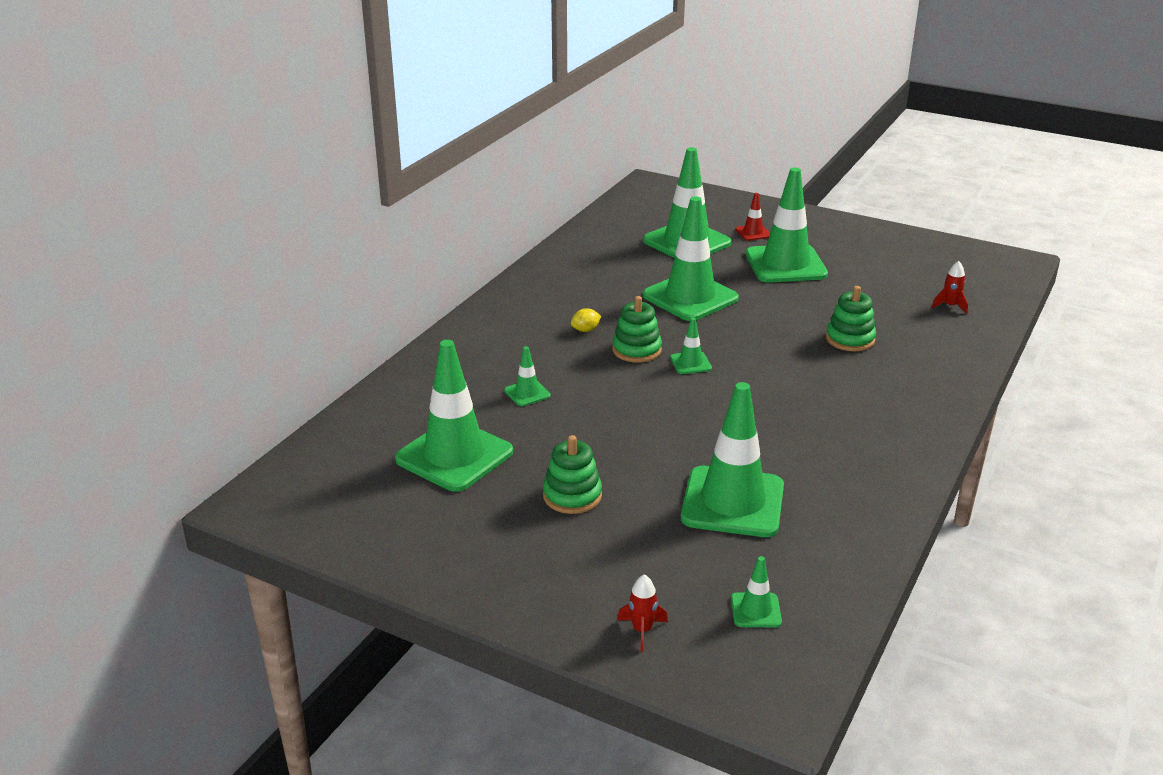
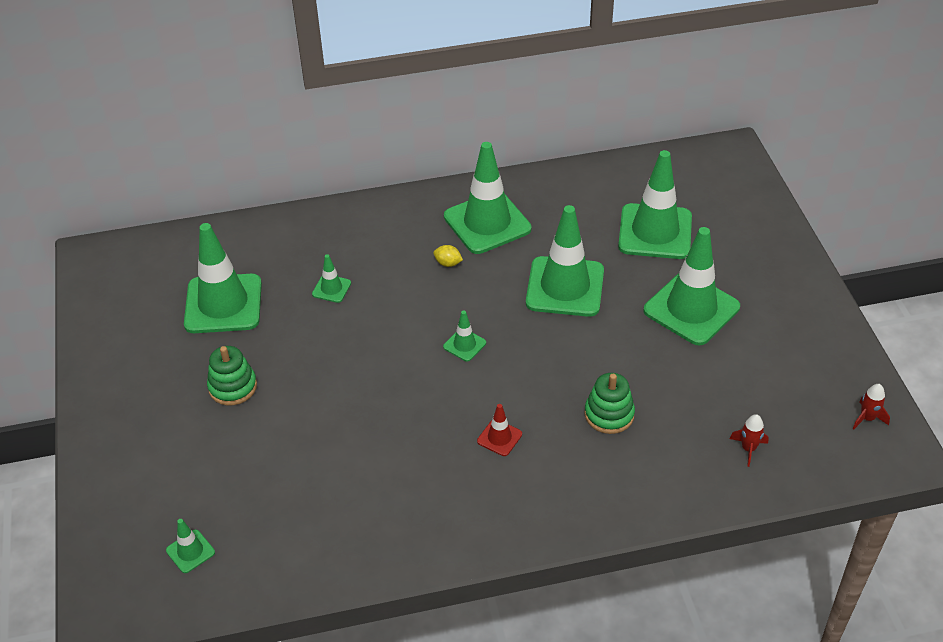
camera: 50 degrees right, 15 degrees up
green stacking toy [612,296,662,363] -> none
red rocket [617,574,668,651] -> red rocket moved to [852,384,890,430]
green traffic cone [681,382,784,537] -> green traffic cone moved to [444,142,531,254]
red traffic cone [735,193,770,241] -> red traffic cone moved to [477,404,522,456]

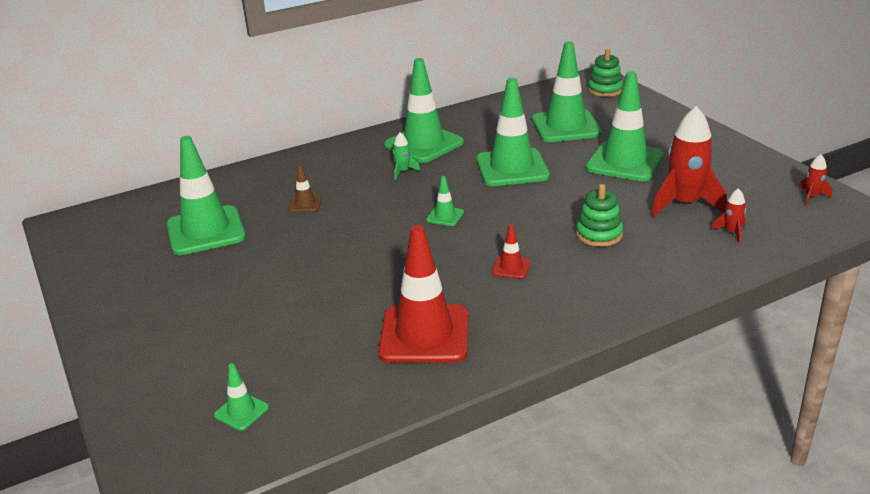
camera: 15 degrees left, 15 degrees down
green stacking toy [207,346,257,406] -> green stacking toy moved to [588,49,623,97]
green traffic cone [312,254,351,303] -> brown traffic cone [288,165,322,212]
yellow lemon [433,245,463,267] -> green rocket [393,132,420,180]
none -> red traffic cone [378,225,468,363]
none -> red rocket [651,106,727,217]

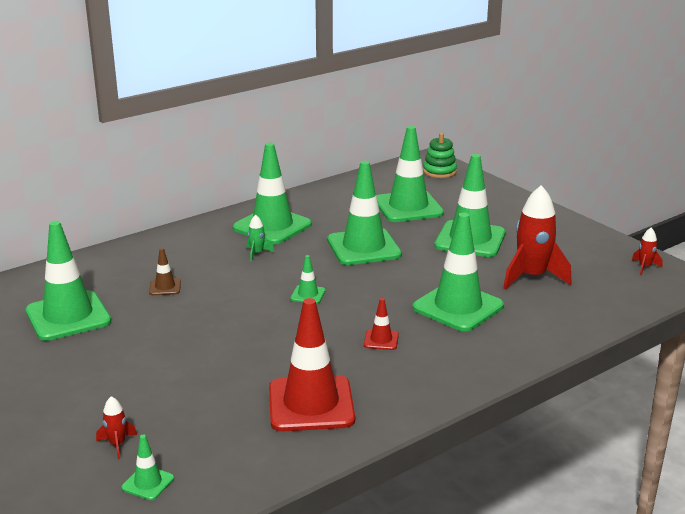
camera: 10 degrees left, 5 degrees down
green stacking toy [576,184,623,247] -> green traffic cone [413,213,504,332]
red rocket [711,188,746,243] -> red rocket moved to [96,396,137,459]

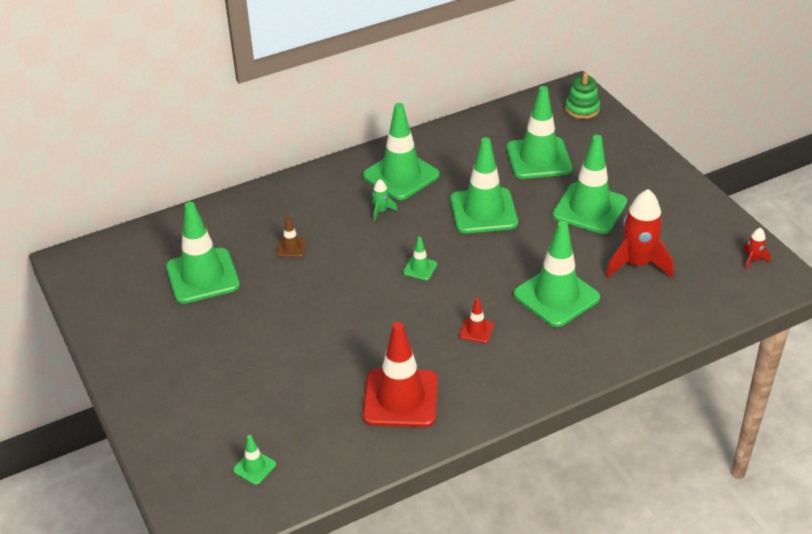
camera: 10 degrees right, 15 degrees up
red rocket [96,396,137,459] -> none

